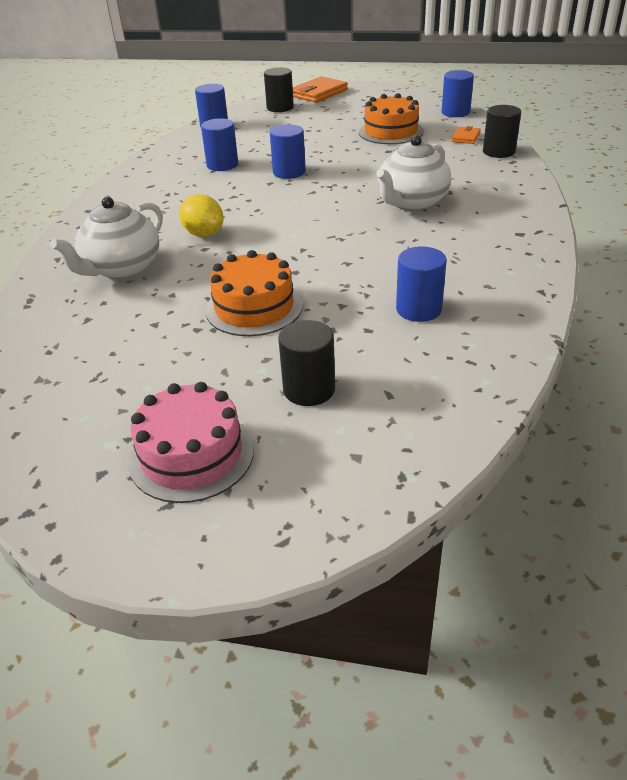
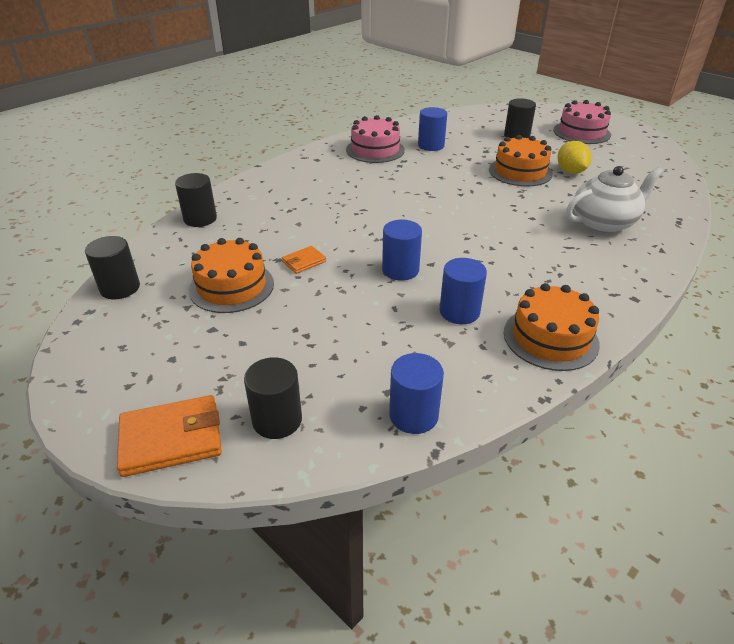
camera: 150 degrees left, 0 degrees up
yellow lemon [179,194,224,237] -> yellow lemon moved to [557,141,592,174]
white teapot [376,135,451,211] -> none
blue cylinder [442,70,474,117] -> black cylinder [85,236,140,299]
orange wallet [452,126,481,144] -> orange wallet moved to [282,246,326,274]
none -> pink cake [346,115,405,163]
none -> orange cake [504,283,600,371]

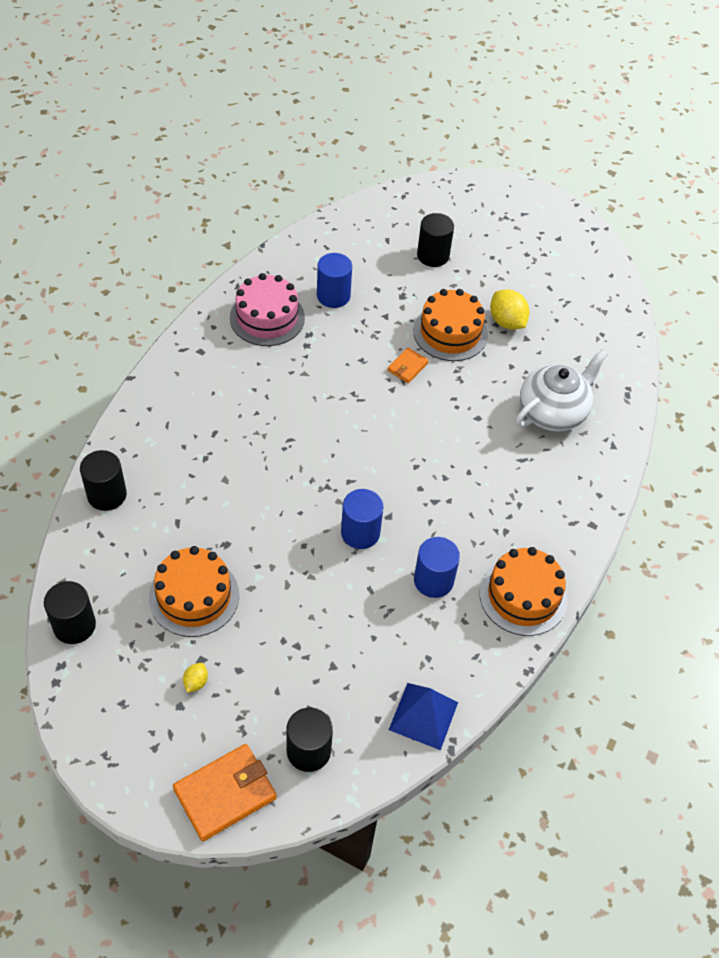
camera: 20 degrees left, 15 degrees up
orange wallet [282,246,326,274] -> orange wallet moved to [388,348,429,383]
blue cylinder [389,353,444,434] -> blue pyramid [389,683,458,750]
pink cake [553,100,611,144] -> none
none -> yellow lemon [183,663,208,693]

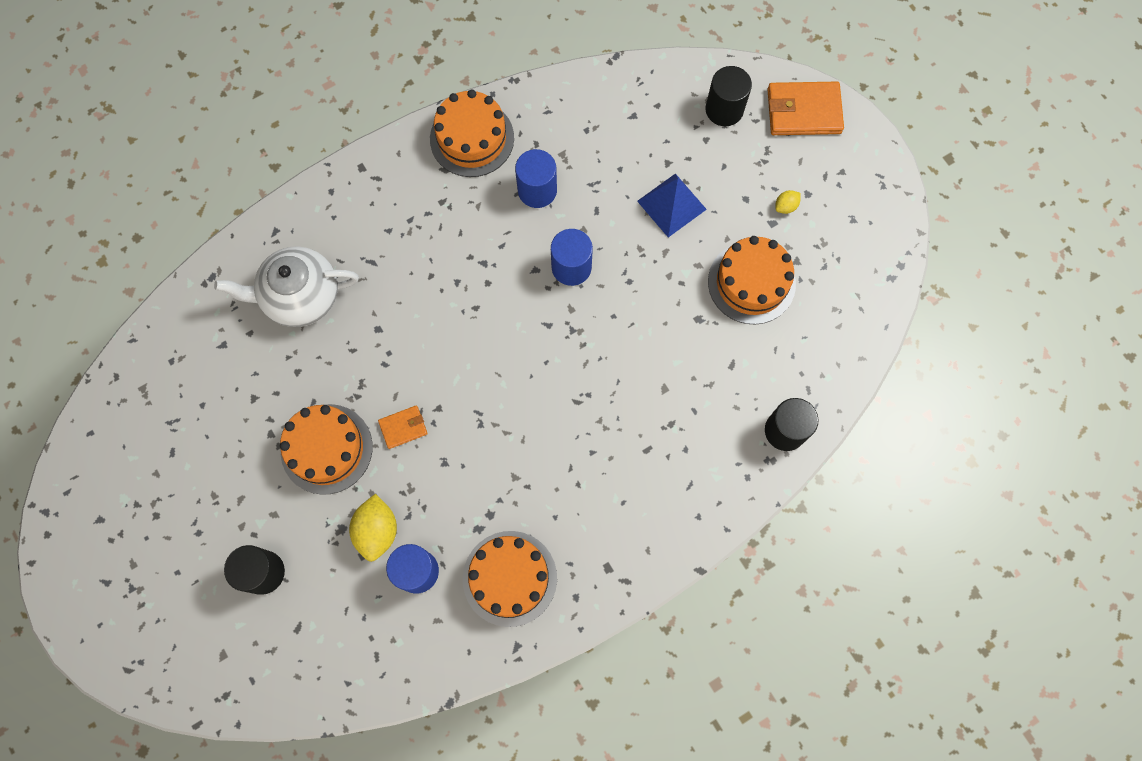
camera: 145 degrees left, 20 degrees up
black cylinder [44,581,96,644] -> none
pink cake [230,273,305,346] -> orange cake [463,531,557,627]
blue pyramid [389,683,458,750] -> blue pyramid moved to [637,173,707,237]
yellow lemon [490,290,529,330] -> yellow lemon moved to [349,494,397,562]

